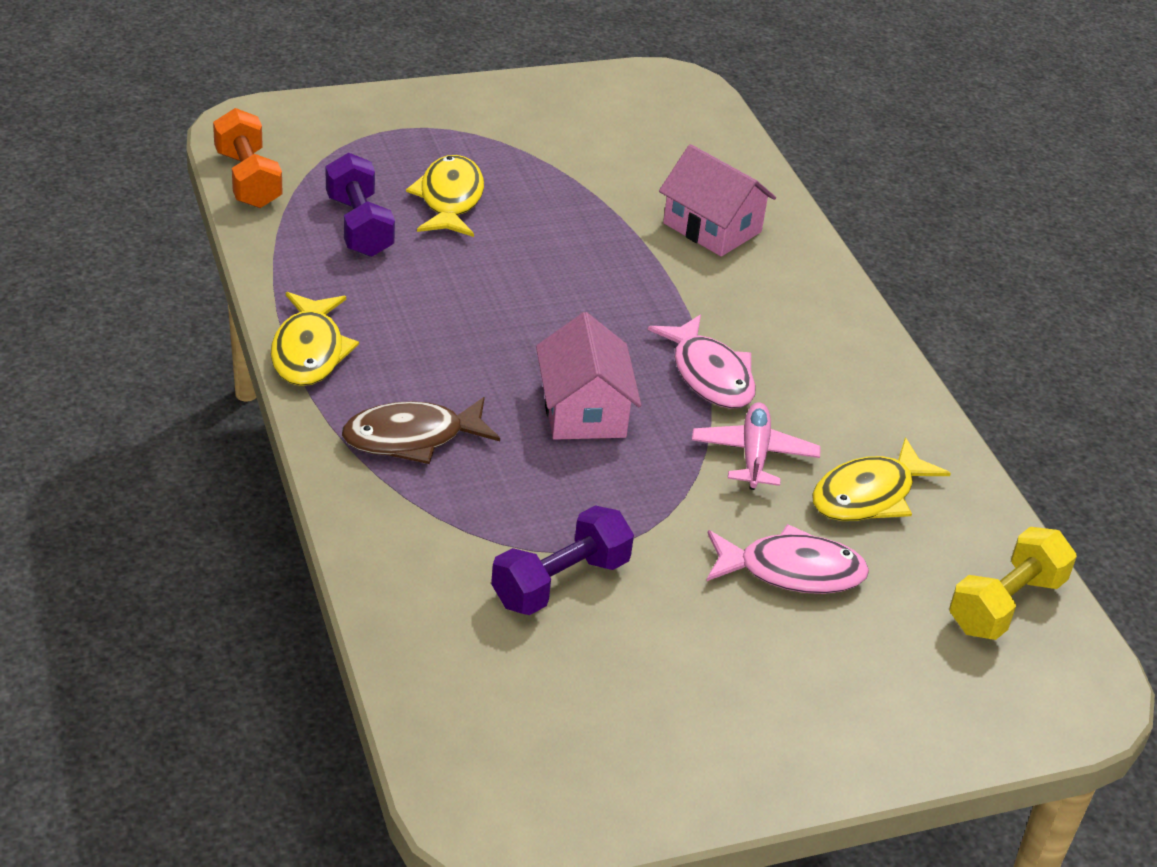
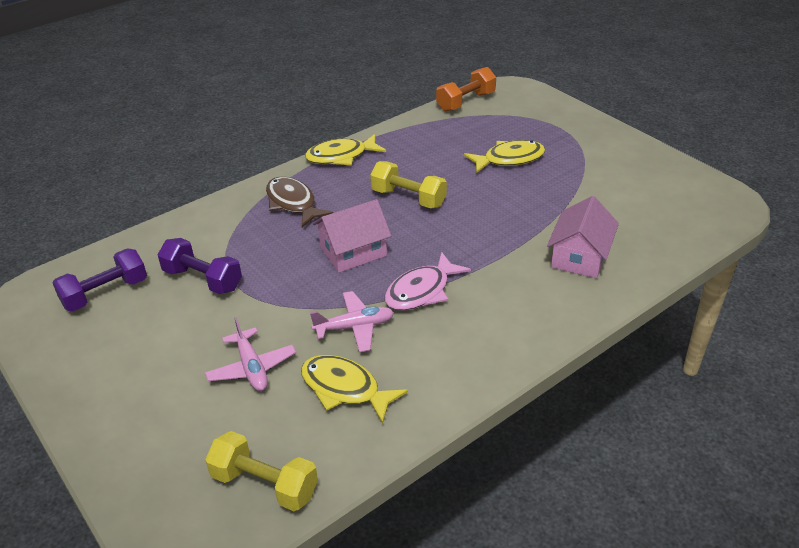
camera: 75 degrees right, 0 degrees up
purple dumbbell [326,153,395,257] -> purple dumbbell moved to [53,248,147,312]
pink fish [706,524,869,594] -> pink plane [205,317,296,391]
none -> yellow dumbbell [370,161,447,208]

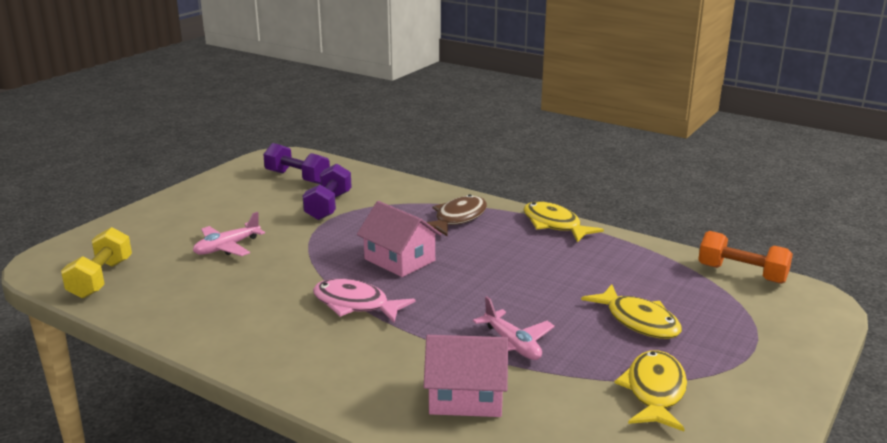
camera: 70 degrees right, 15 degrees down
yellow fish [301,355,408,424] -> yellow fish moved to [614,350,687,431]
pink plane [310,291,394,352] -> pink plane moved to [473,296,555,360]
yellow dumbbell [370,161,447,208] -> none

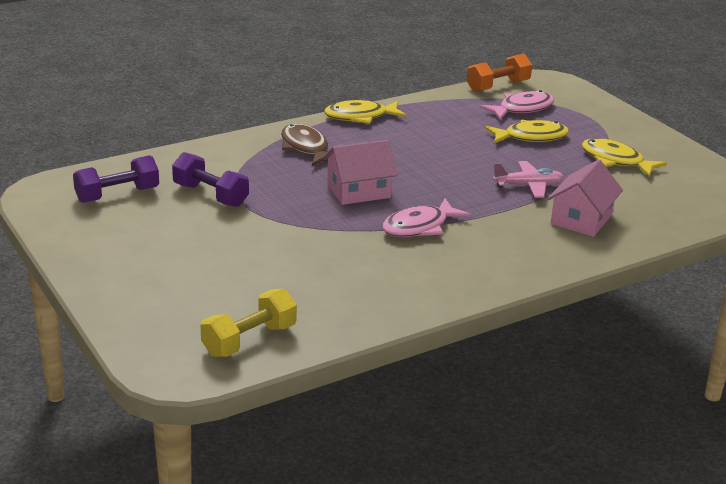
camera: 65 degrees left, 5 degrees up
yellow dumbbell [61,227,132,298] -> yellow dumbbell turned 75 degrees counterclockwise [200,289,297,357]
pink plane [193,212,265,256] -> none
none -> pink fish [480,90,554,120]

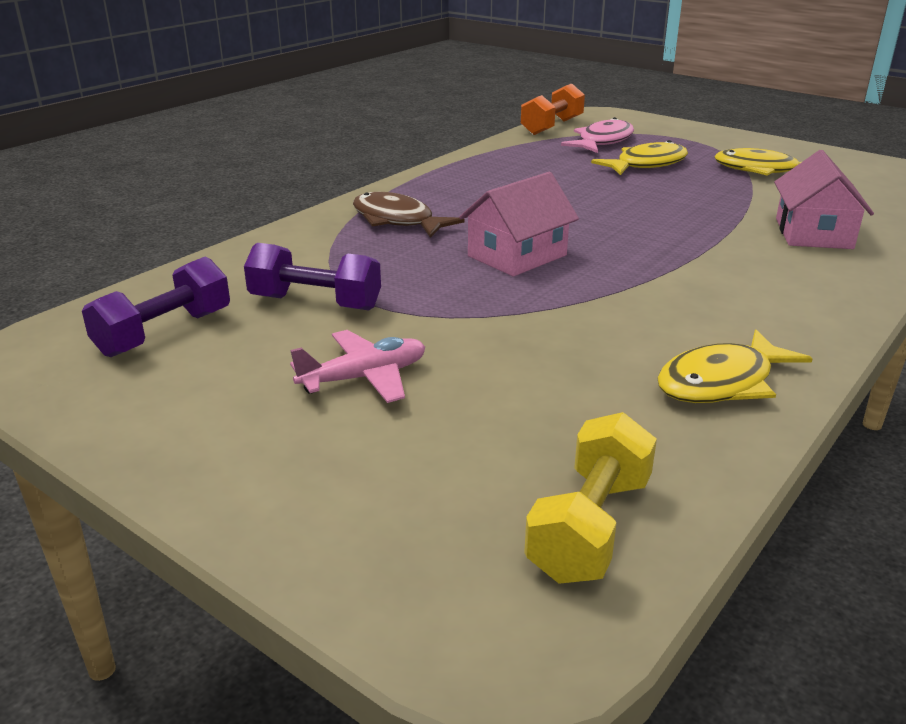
camera: 20 degrees left, 0 degrees up
yellow fish [324,100,407,124] -> yellow fish moved to [657,330,813,403]
pink fish [382,198,471,237] -> none
pink plane [493,161,564,198] -> pink plane moved to [290,330,425,403]

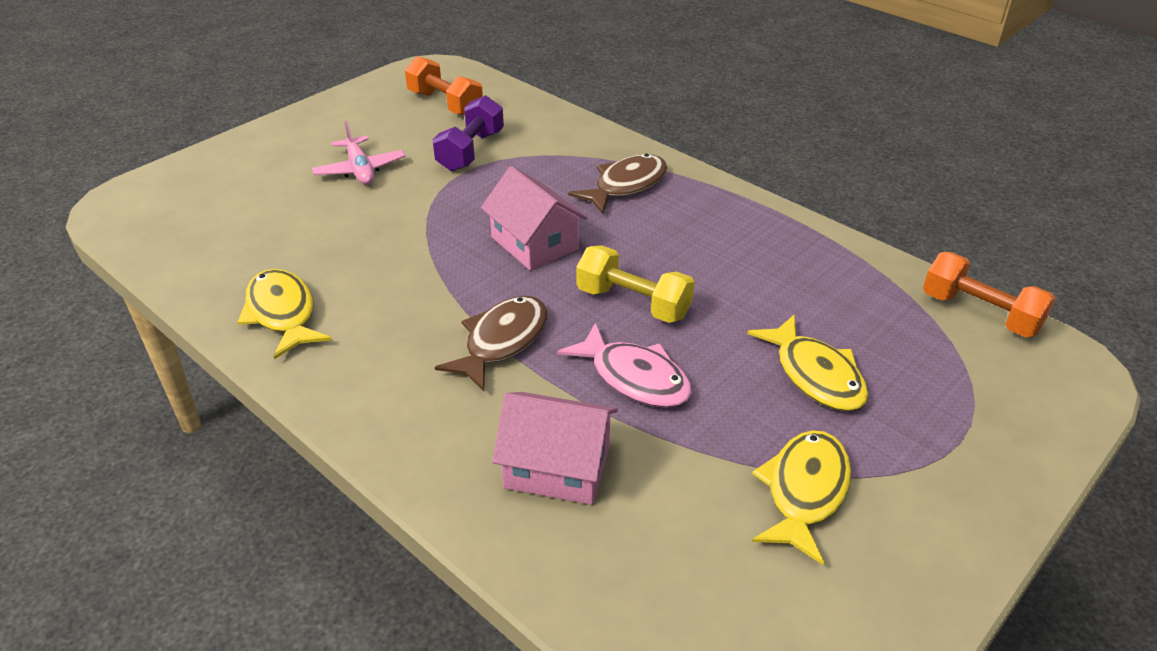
camera: 95 degrees right, 10 degrees up
purple dumbbell [82,257,230,357] -> orange dumbbell [405,56,483,116]
yellow dumbbell [524,412,657,584] -> yellow dumbbell moved to [576,245,695,323]
pink fish [561,117,634,153] -> pink fish moved to [557,323,692,408]
none -> brown fish [435,296,547,391]

